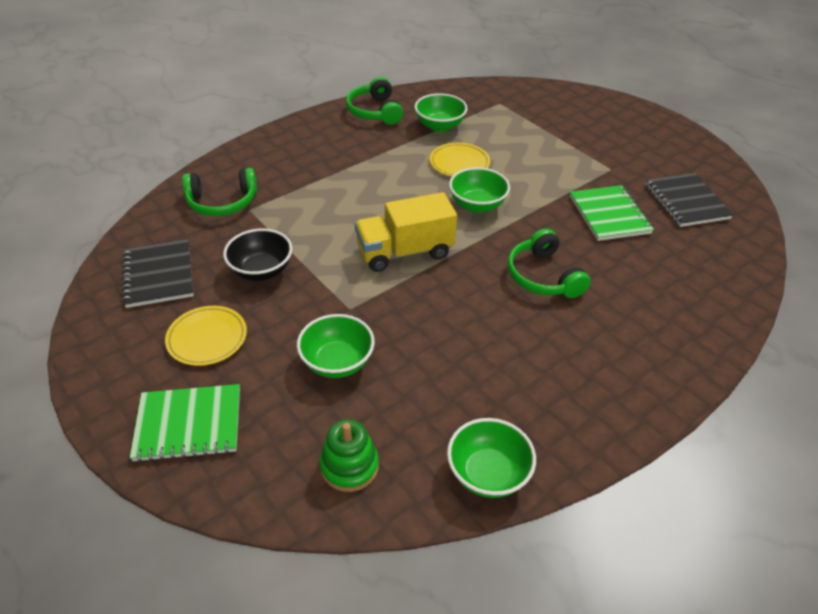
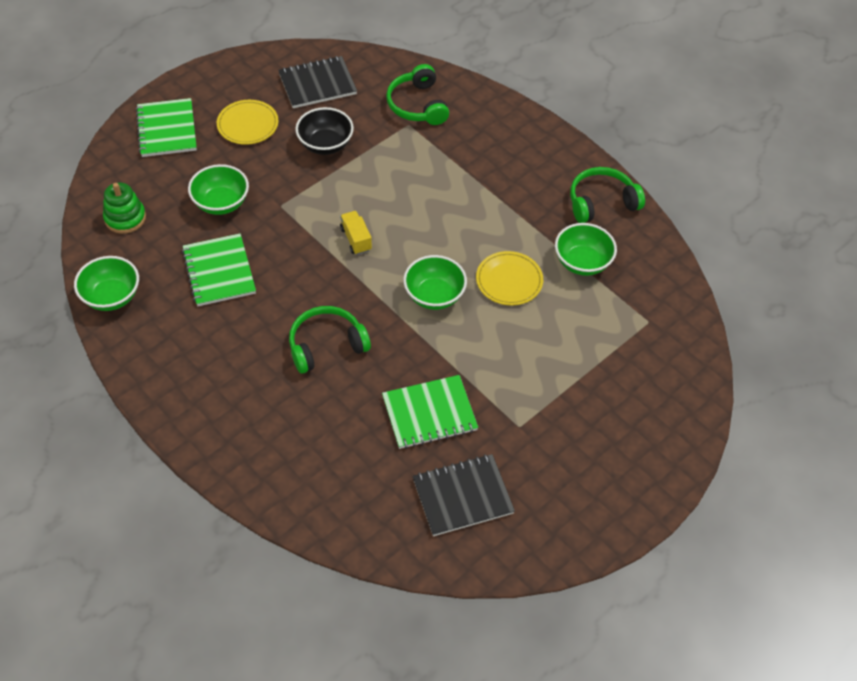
camera: 85 degrees right, 10 degrees up
yellow truck [355,192,457,272] -> yellow truck [340,211,372,255], size x0.51
none -> green notebook [182,233,256,306]

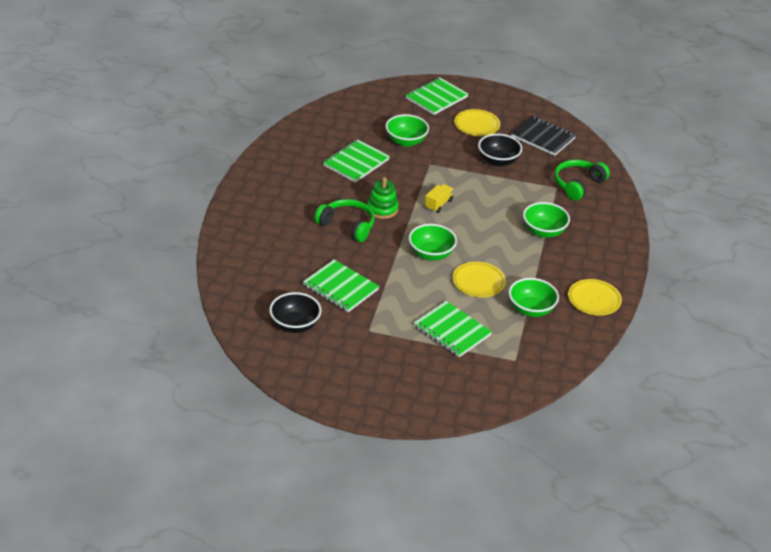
camera: 55 degrees right, 15 degrees down
green bowl [74,256,139,311] -> green bowl moved to [523,202,570,238]
green stacking toy [103,183,146,234] -> green stacking toy moved to [367,177,399,219]
black notebook [412,454,515,536] -> black bowl [269,292,321,333]
green headphones [570,167,645,223] -> yellow plate [568,279,622,315]
none -> green notebook [414,301,492,357]

